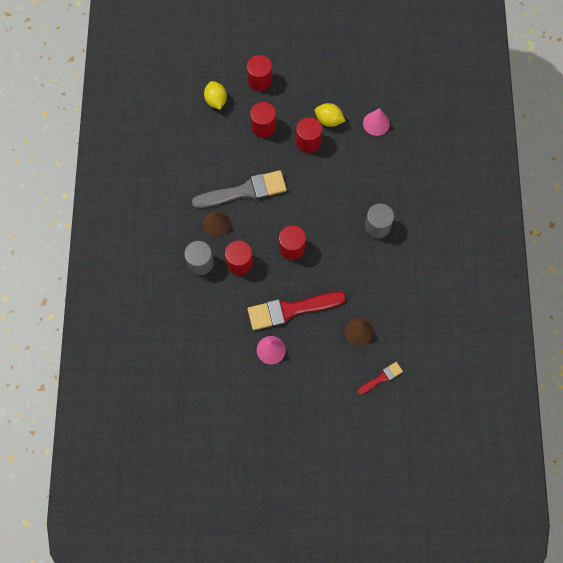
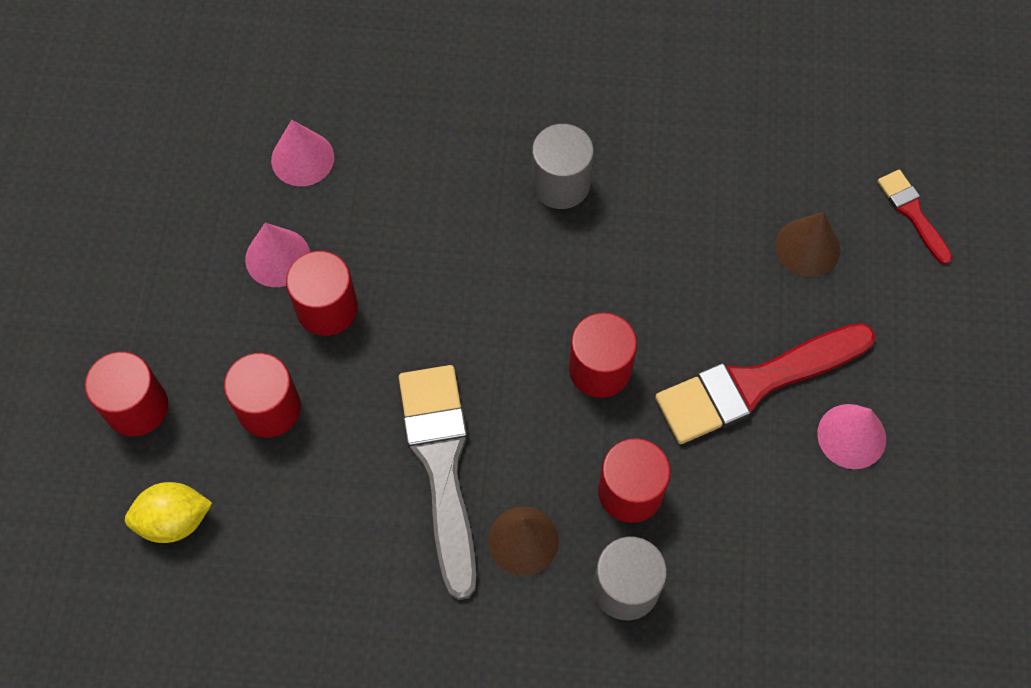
camera: 85 degrees left, 5 degrees down
red brush [248,292,346,330] -> red brush turned 75 degrees clockwise [655,323,875,444]
yellow lemon [315,103,345,127] -> pink cone [245,223,310,287]

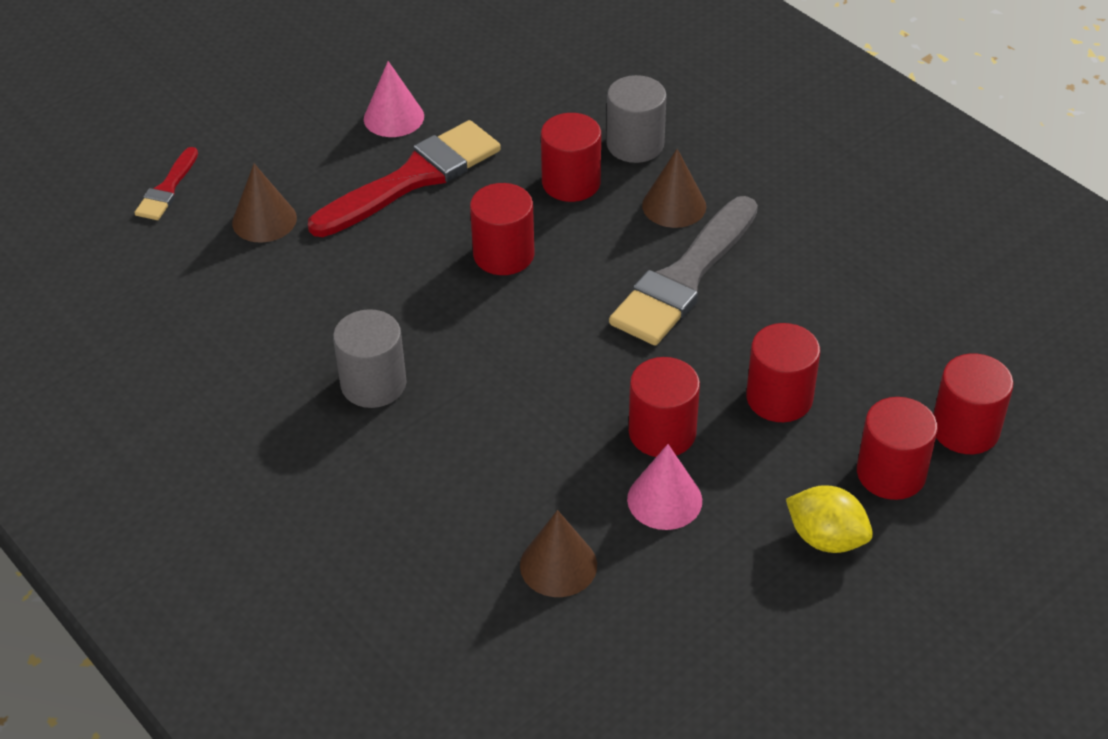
camera: 135 degrees left, 20 degrees down
yellow lemon [125,482,212,543] -> yellow lemon moved to [786,485,873,553]
pink cone [271,120,334,187] -> brown cone [520,510,597,597]
red brush [655,323,875,444] -> red brush turned 60 degrees counterclockwise [308,120,501,237]
none -> red cylinder [933,353,1014,454]

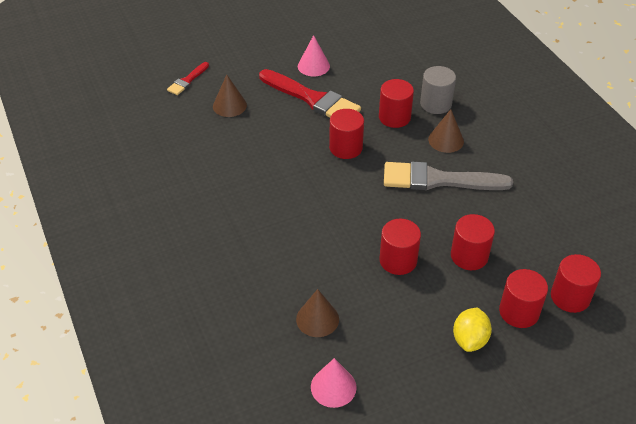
camera: 15 degrees right, 0 degrees up
red brush [308,120,501,237] -> red brush turned 60 degrees clockwise [259,69,361,117]
grey cylinder [333,309,407,408] -> none
grey brush [609,196,758,345] -> grey brush turned 45 degrees clockwise [384,161,513,190]
pink cone [627,444,702,530] -> pink cone moved to [311,358,357,408]
yellow lemon [786,485,873,553] -> yellow lemon turned 60 degrees clockwise [453,307,492,352]

